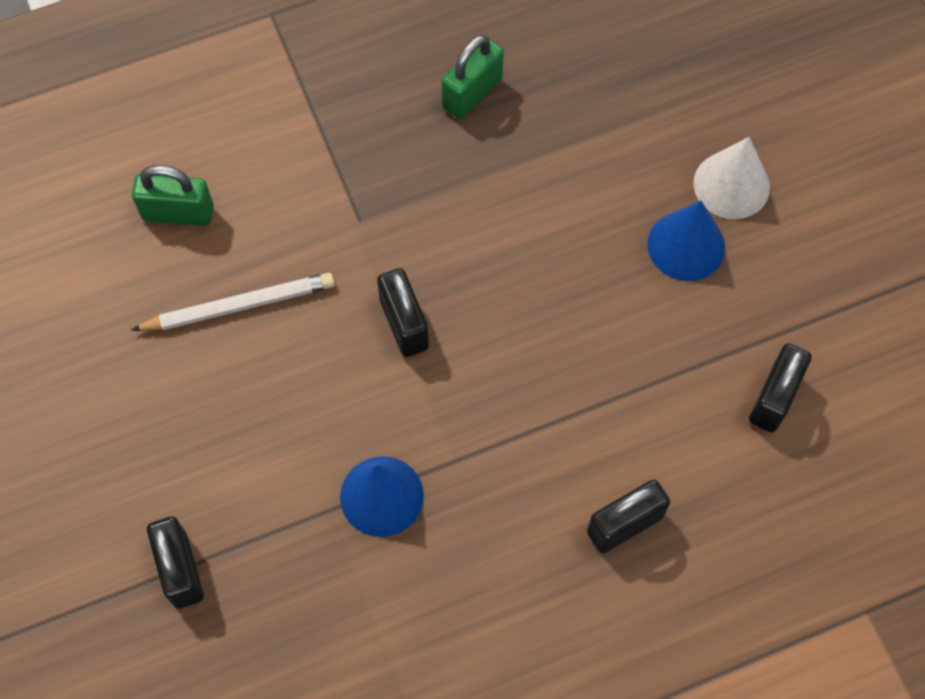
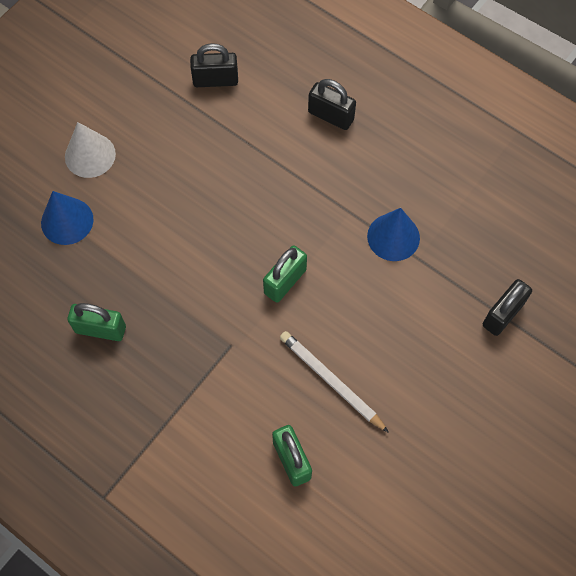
camera: 120 degrees left, 0 degrees up
black padlock [377,268,429,357] -> green padlock [263,246,307,303]
blue cone [647,201,725,281] -> blue cone moved to [41,191,93,245]

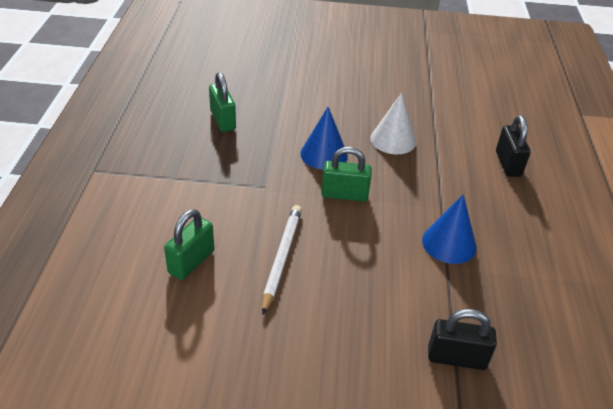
camera: 55 degrees right, 25 degrees down
blue cone [41,191,93,245] -> blue cone moved to [300,107,348,170]
white cone [65,122,116,178] -> white cone moved to [370,93,416,154]
black padlock [190,43,238,87] -> none

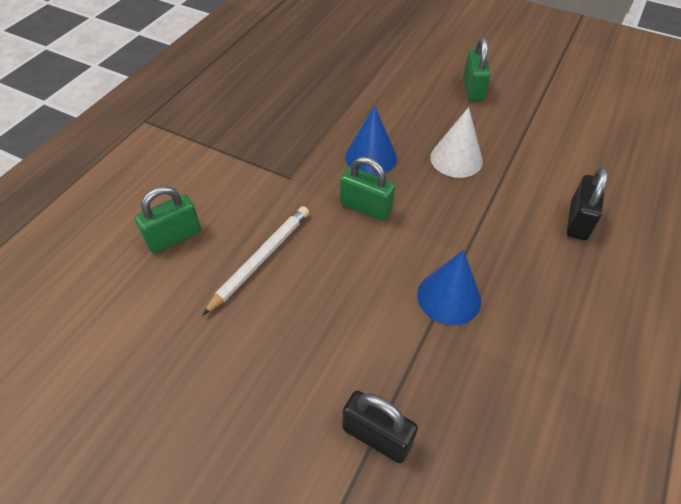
camera: 25 degrees right, 10 degrees up
green padlock [209,72,236,132] -> green padlock moved to [463,37,491,101]

